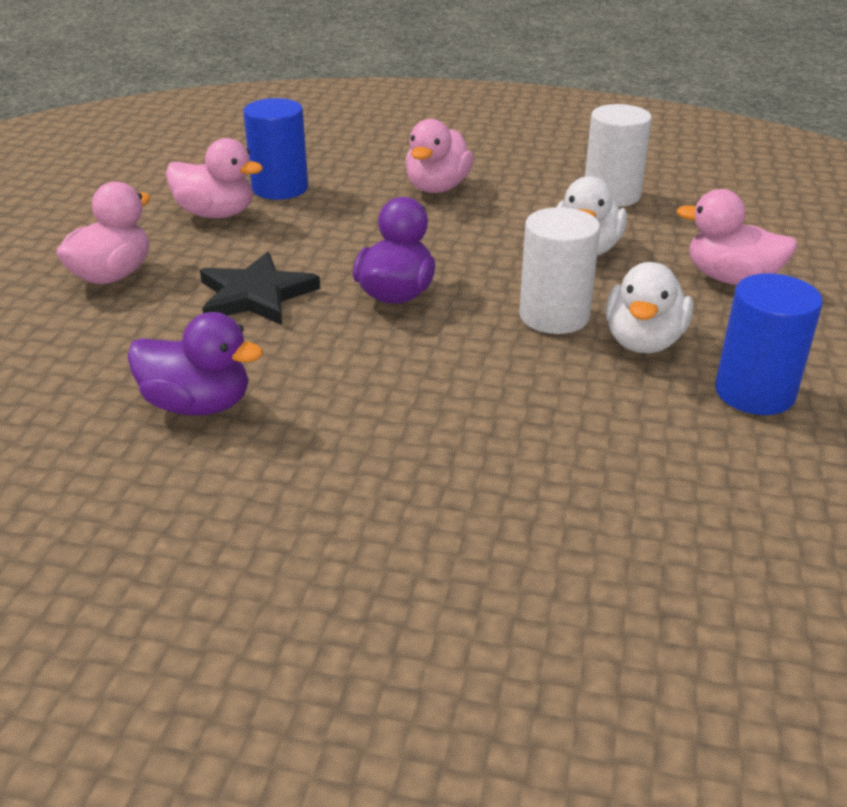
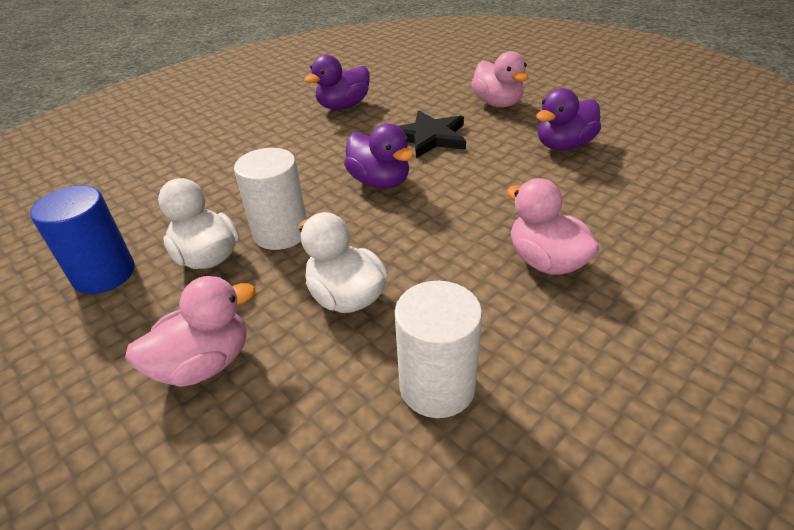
camera: 125 degrees right, 5 degrees up
pink duck [166,138,263,218] -> purple duck [536,88,601,151]
blue cylinder [243,98,308,200] -> none

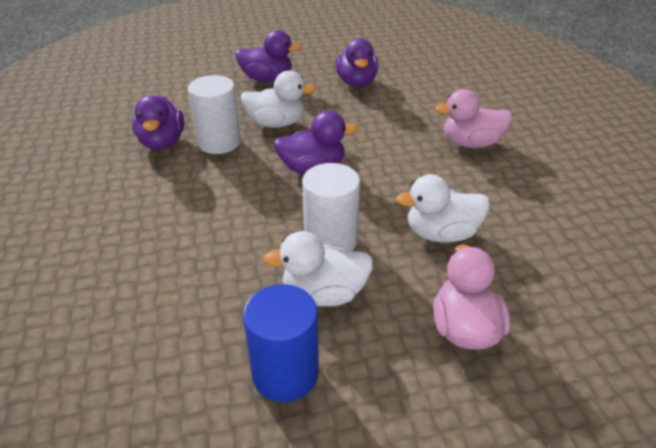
camera: 60 degrees left, 0 degrees up
white cylinder [395,281,482,418] -> white cylinder moved to [188,75,241,154]
black star [398,110,466,158] -> white duck [240,71,316,128]
pink duck [471,51,529,107] -> purple duck [235,30,301,82]

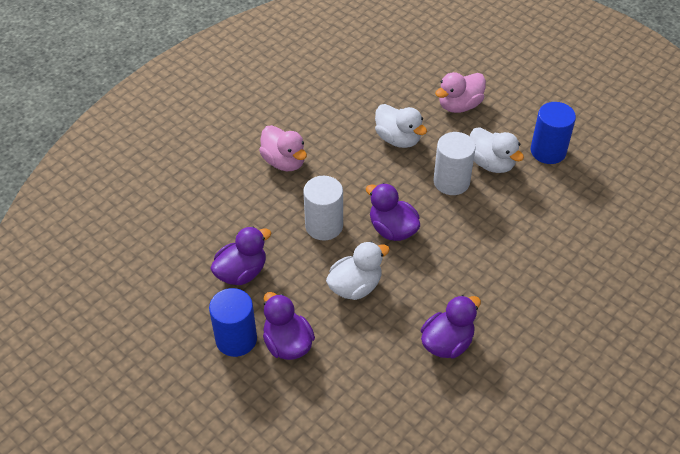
camera: 125 degrees left, 10 degrees up
white cylinder [188,75,241,154] -> white cylinder moved to [303,176,343,241]
white duck [240,71,316,128] -> white duck turned 90 degrees clockwise [326,242,390,300]
none -> blue cylinder [209,288,257,357]

